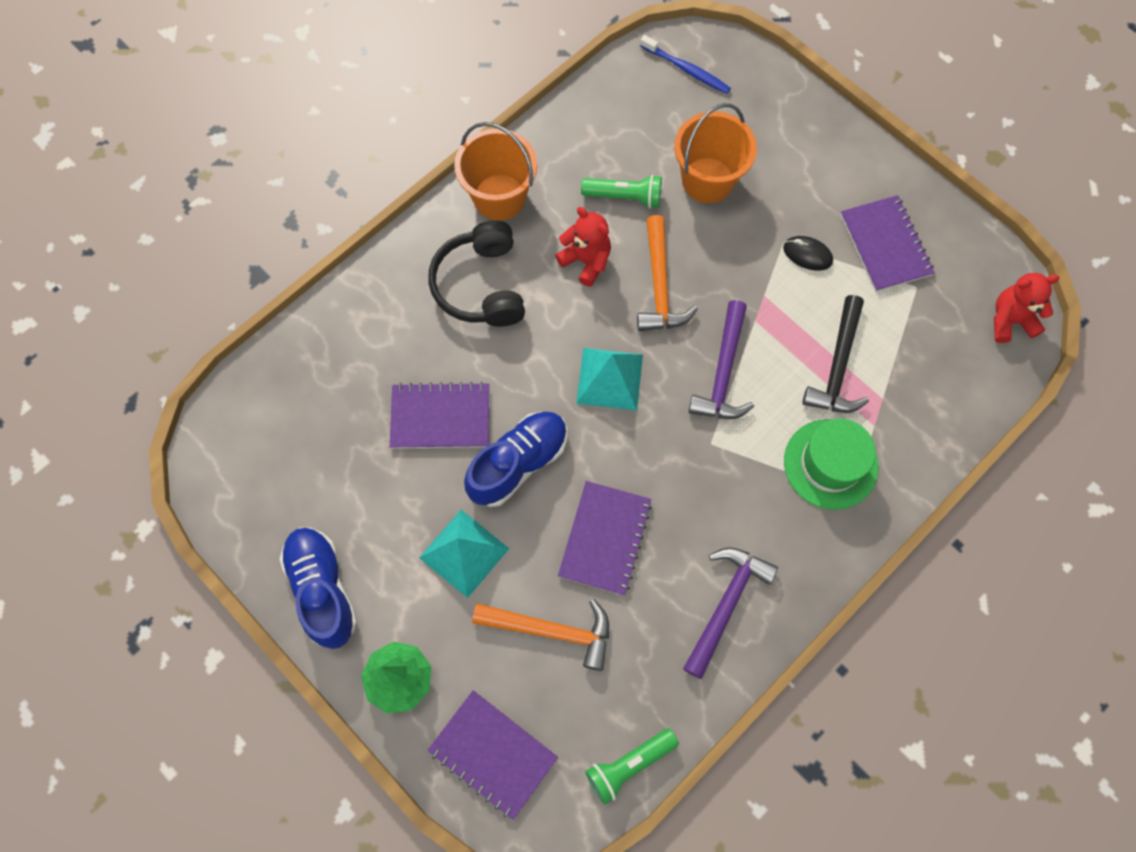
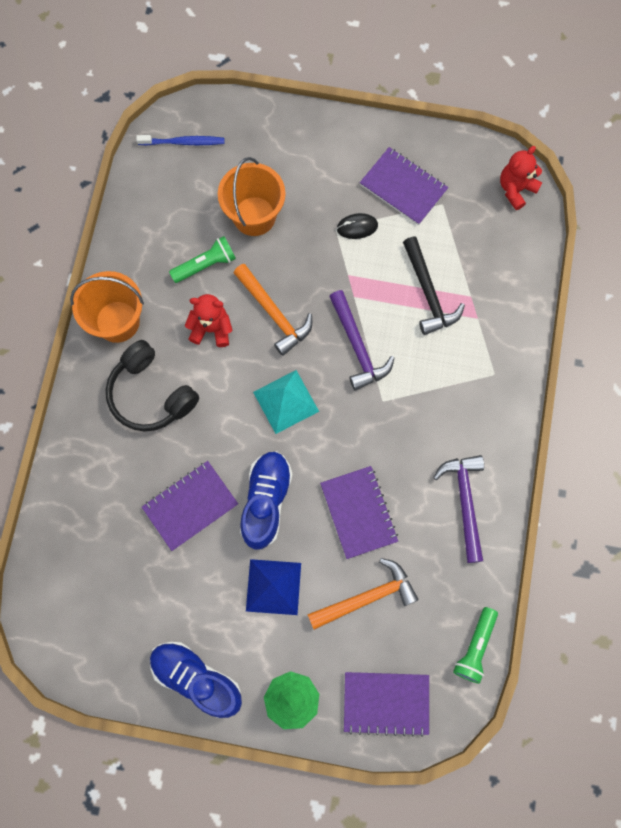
camera: 35 degrees left, 5 degrees up
turquoise pyramid [419,510,509,598] -> blue pyramid [246,559,301,615]
green hat [784,419,878,510] -> none

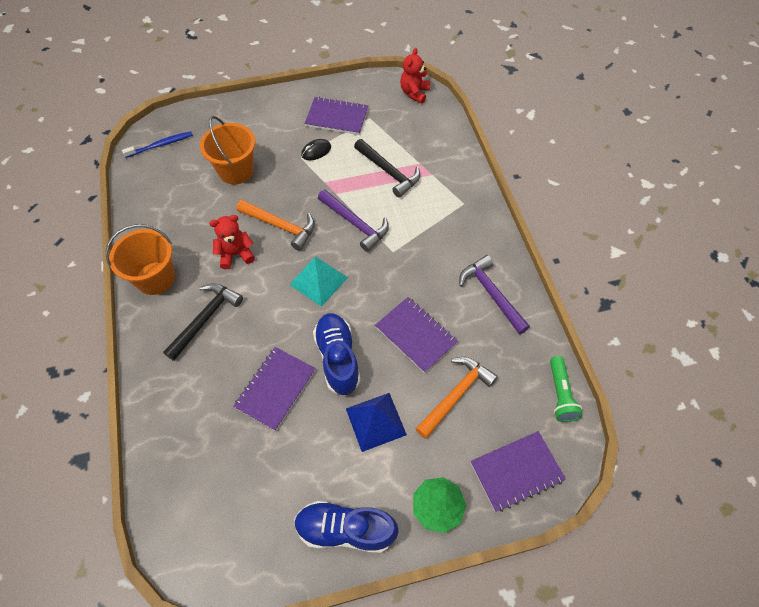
camera: 25 degrees left, 15 degrees down
black headphones [106,340,199,432] -> black hammer [163,283,243,361]
green flashlight [169,236,236,283] -> none

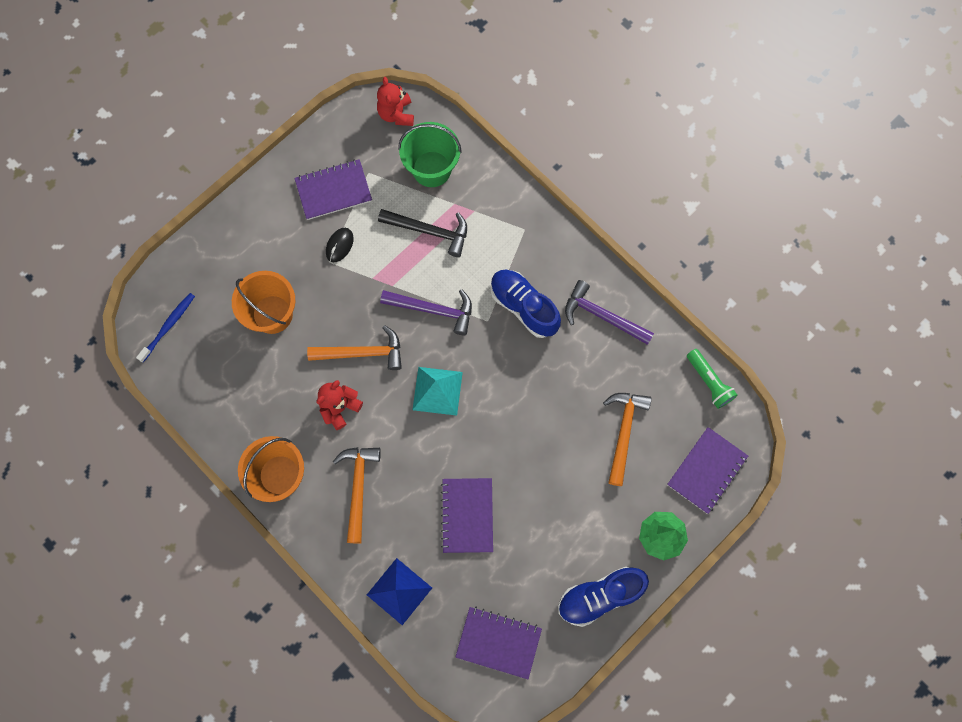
camera: 30 degrees left, 15 degrees up
black hammer [163,283,243,361] -> orange hammer [333,447,381,544]
blue shoe [313,313,361,395] -> blue shoe moved to [490,270,561,338]
blue pyramid [346,393,407,452] -> blue pyramid moved to [367,558,432,625]
purple notebook [375,297,458,373] -> purple notebook moved to [456,607,542,679]
none -> green bucket [398,122,462,187]

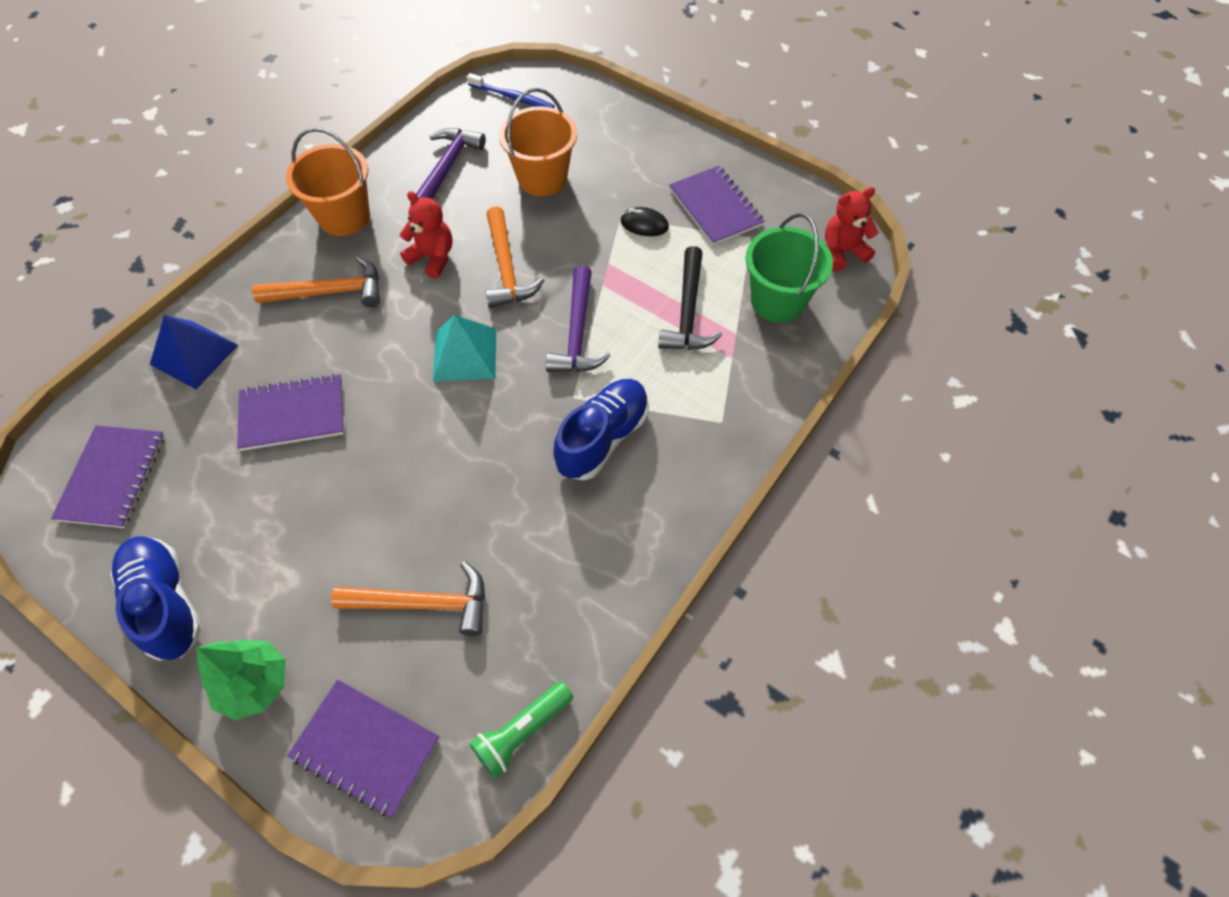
camera: 80 degrees right, 15 degrees down
purple hammer [565,280,654,345] -> purple hammer moved to [410,128,486,205]

